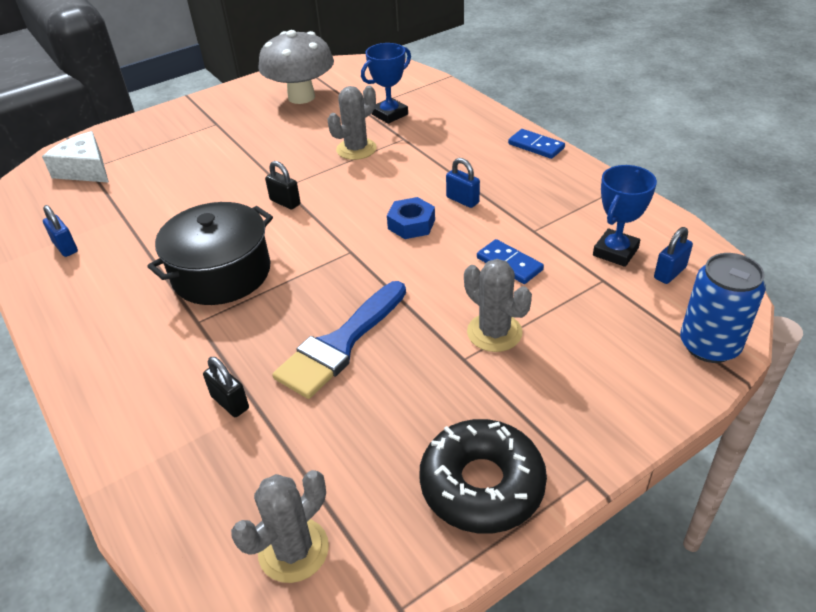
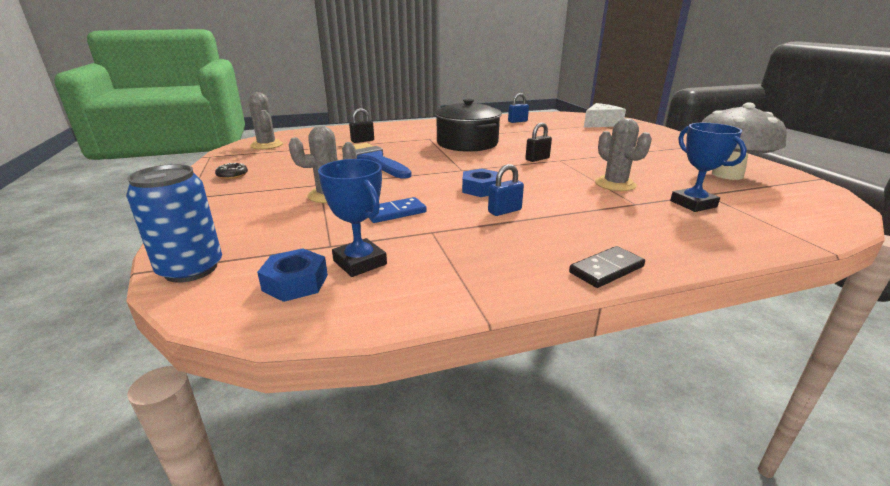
camera: 105 degrees right, 15 degrees down
black donut [419,419,547,534] -> black donut [215,162,248,179], size x0.42
blue domino [508,129,565,159] -> black domino [569,246,645,288]
blue padlock [654,227,693,284] -> blue nut [257,248,328,302]

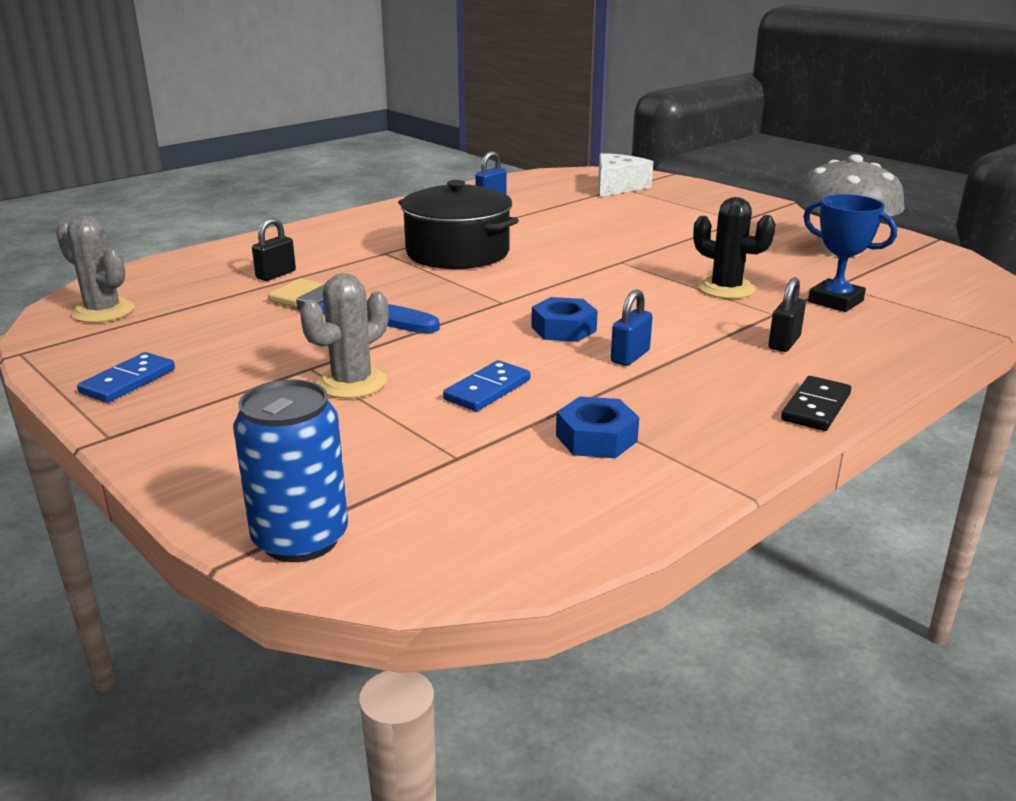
camera: 25 degrees left, 0 degrees up
black donut [215,162,248,179] -> blue domino [77,352,175,403]
blue nut [257,248,328,302] -> blue nut moved to [556,396,639,458]
blue trophy [318,159,387,277] -> none
black padlock [525,122,552,162] -> black padlock moved to [769,277,806,352]
grey cactus [595,118,652,191] -> black cactus [693,197,776,299]

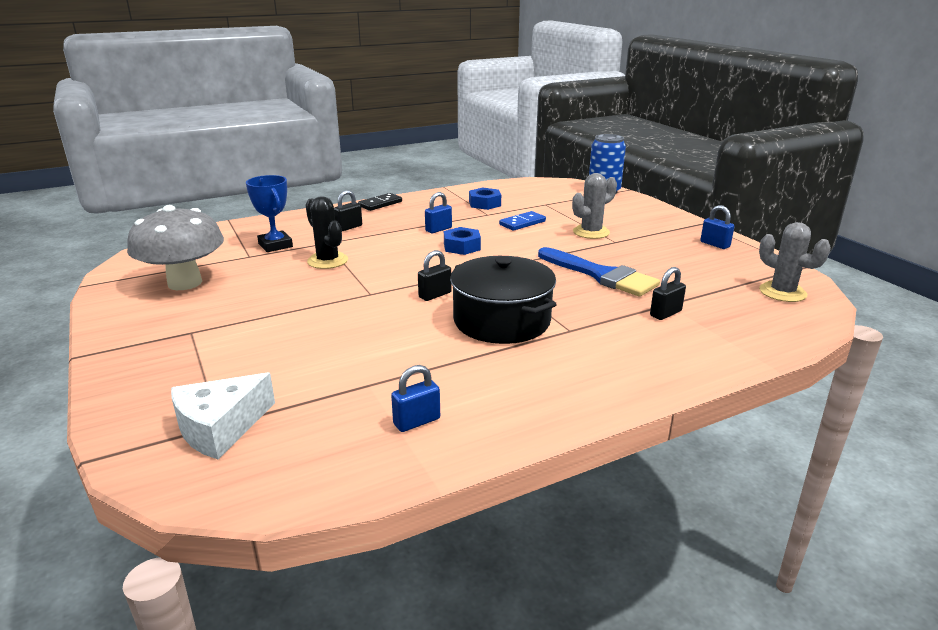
camera: 165 degrees left, 0 degrees up
blue domino [77,352,175,403] -> blue padlock [700,205,735,249]
none -> black padlock [418,250,452,301]

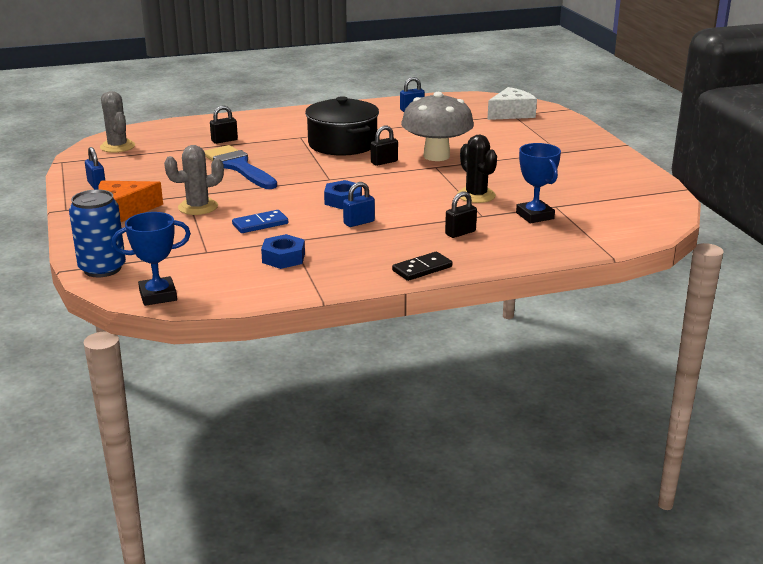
camera: 170 degrees left, 0 degrees up
grey mushroom [127,205,224,290] -> grey mushroom moved to [401,92,474,161]
none -> orange cheese [98,181,163,222]
none -> blue trophy [112,212,191,306]

